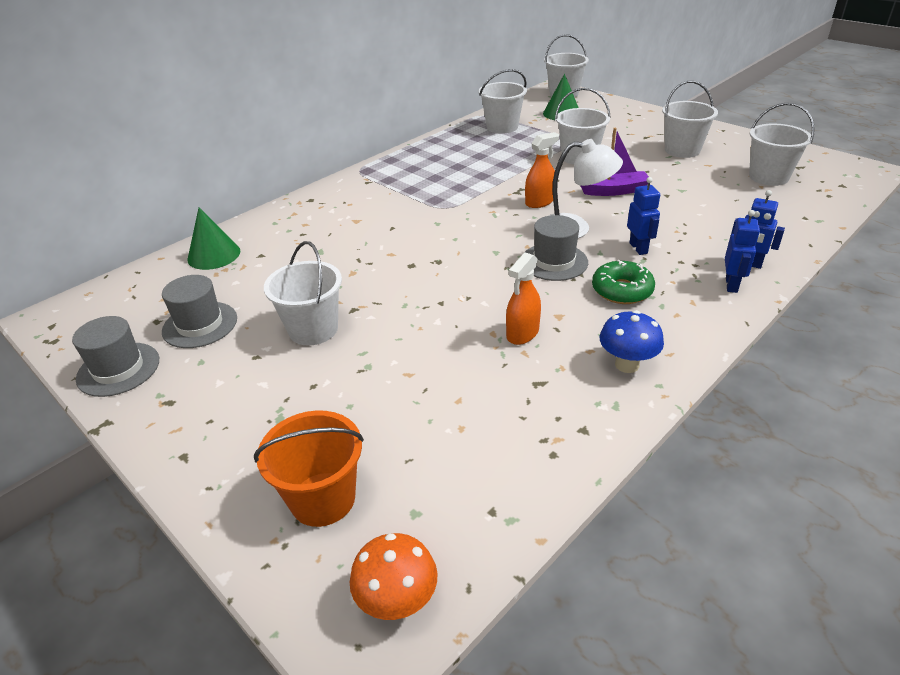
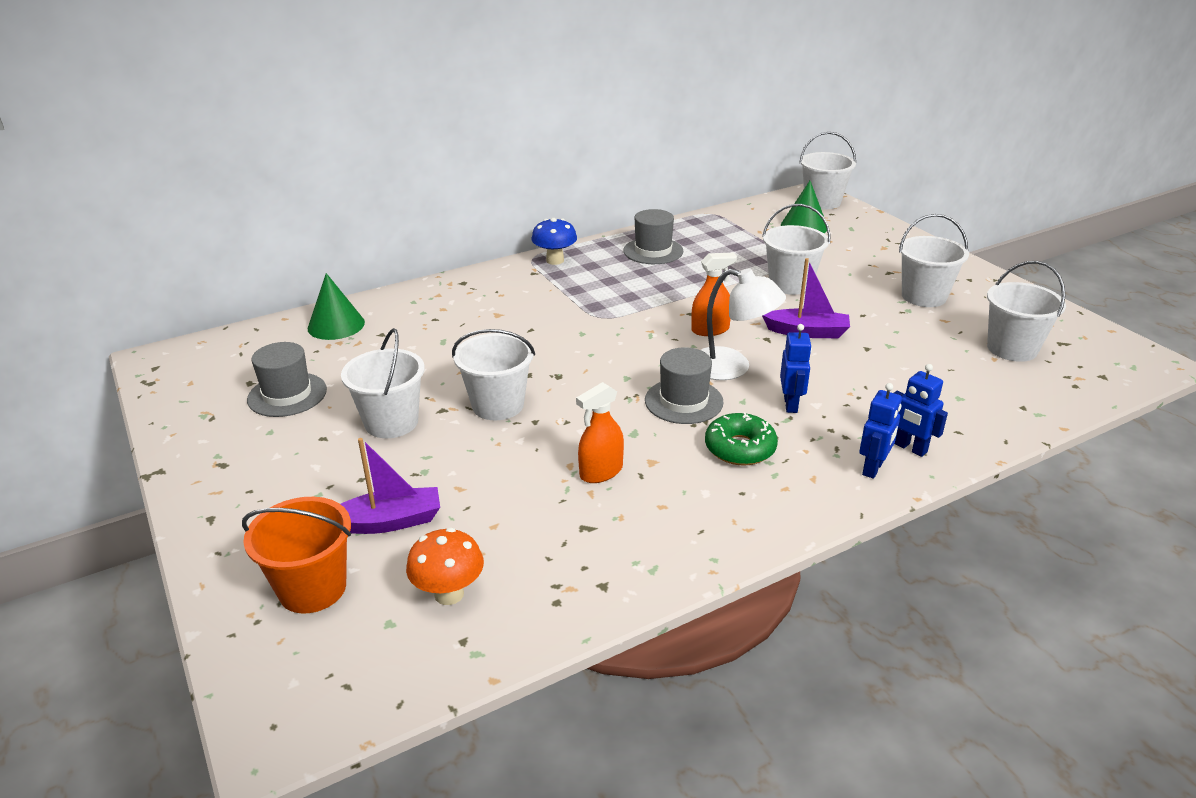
camera: 15 degrees right, 5 degrees down
grey hat [72,316,159,397] -> grey hat moved to [623,209,684,264]
orange mushroom [350,533,438,620] -> orange mushroom moved to [406,528,484,605]
white bucket [479,69,527,134] -> white bucket moved to [452,329,535,420]
blue mushroom [600,310,664,373] -> blue mushroom moved to [531,218,577,265]
none -> purple boat [341,438,440,534]

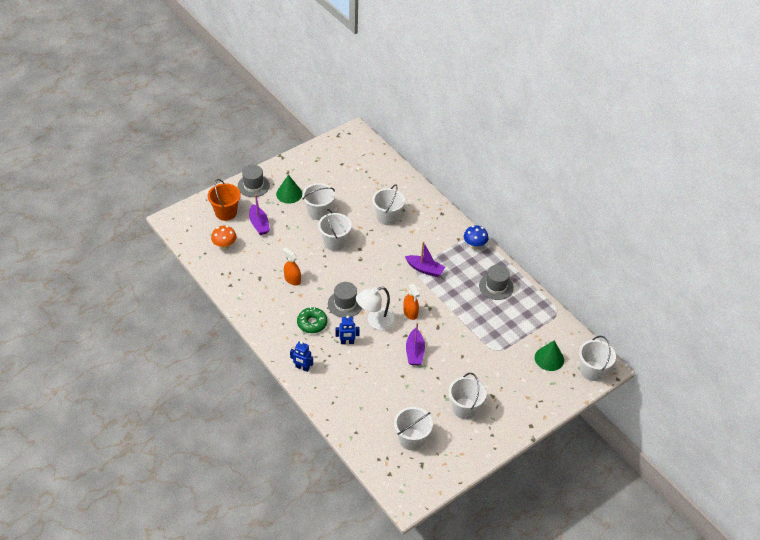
camera: 80 degrees right, 15 degrees up
grey hat [247,342,327,417] -> grey hat moved to [238,165,270,197]
green cone [308,273,365,340] -> green cone moved to [276,174,302,204]
white lamp [701,268,786,380] -> white lamp turned 45 degrees clockwise [356,287,396,330]
white bucket [762,204,830,295] -> white bucket moved to [372,184,405,225]
blue robot [894,364,948,457] -> none
none -> purple boat [405,241,445,277]

